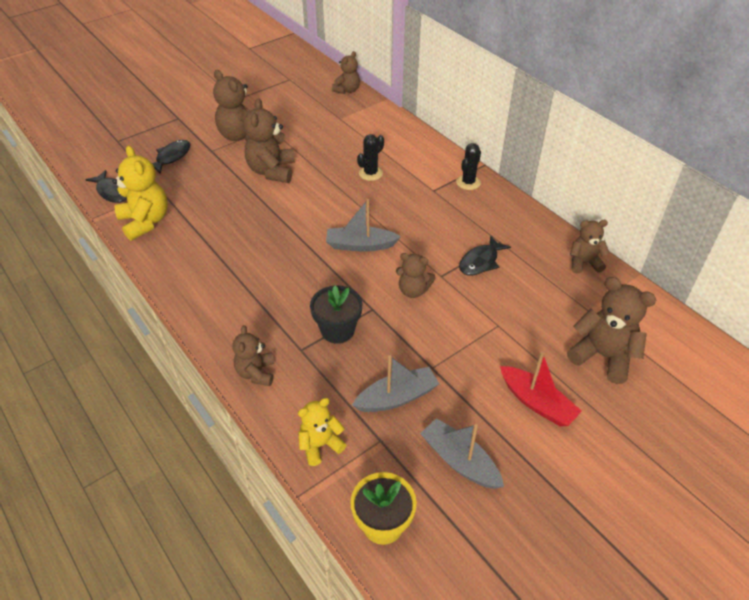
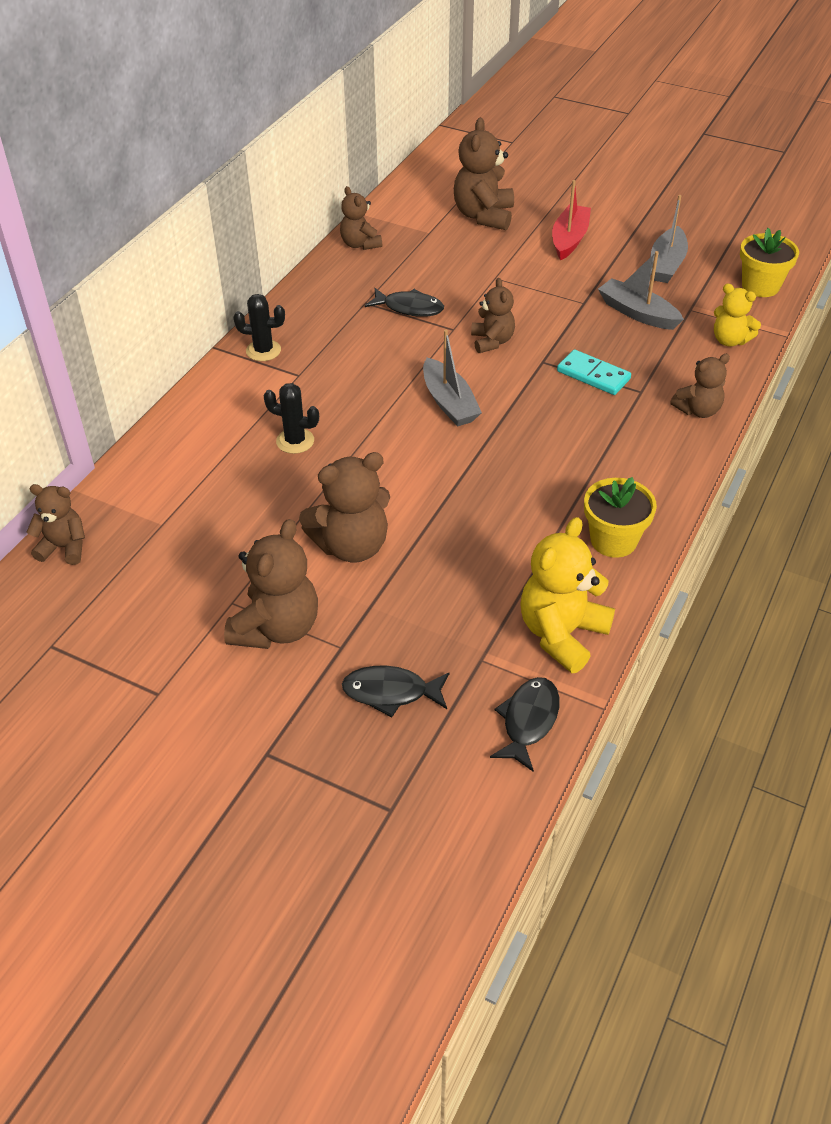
camera: 115 degrees left, 0 degrees up
black flower pot [310,285,362,344] -> turquoise domino [557,349,631,395]
none -> yellow flower pot [584,477,657,558]

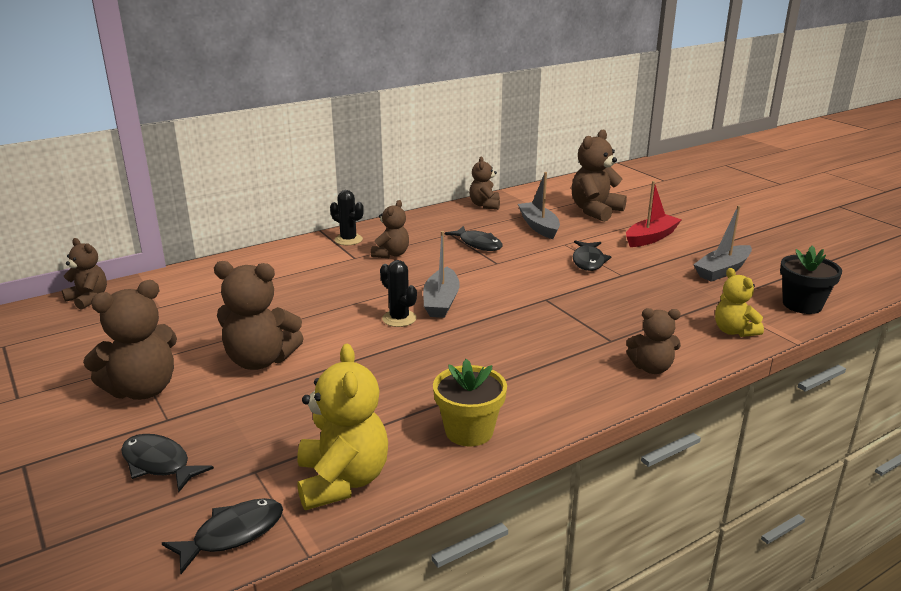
camera: 30 degrees right, 20 degrees down
black cactus [264,383,319,454] -> black cactus moved to [380,260,417,327]
brown teddy bear [471,278,515,353] -> brown teddy bear moved to [371,200,409,258]
yellow teddy bear [520,517,615,673] -> yellow teddy bear turned 105 degrees clockwise [297,344,388,510]
turquoise domino [557,349,631,395] -> none
grey boat [598,251,684,330] -> grey boat moved to [518,172,560,239]
yellow flower pot [740,228,799,297] -> black flower pot [780,245,842,314]
none -> black fish [573,240,611,271]

